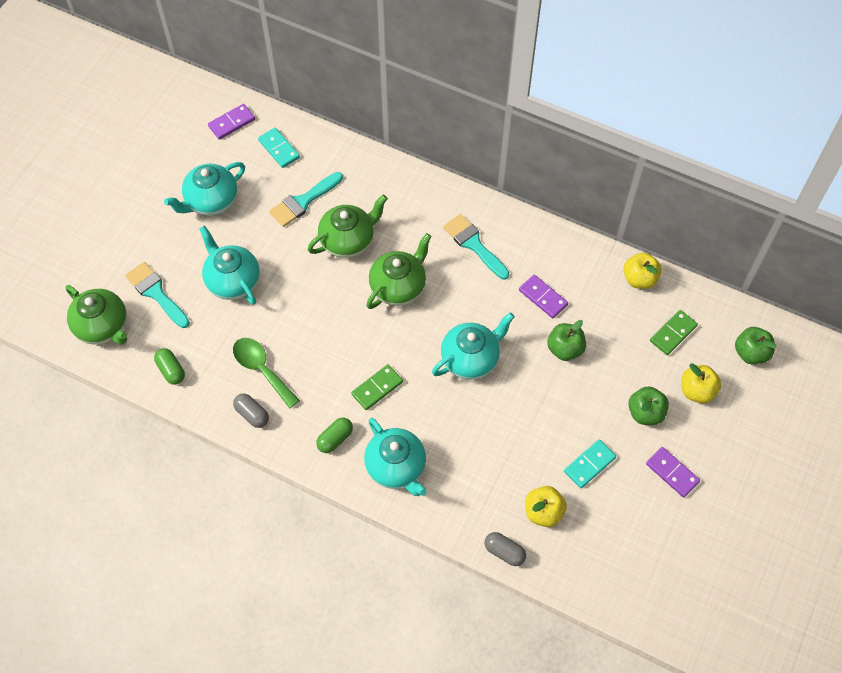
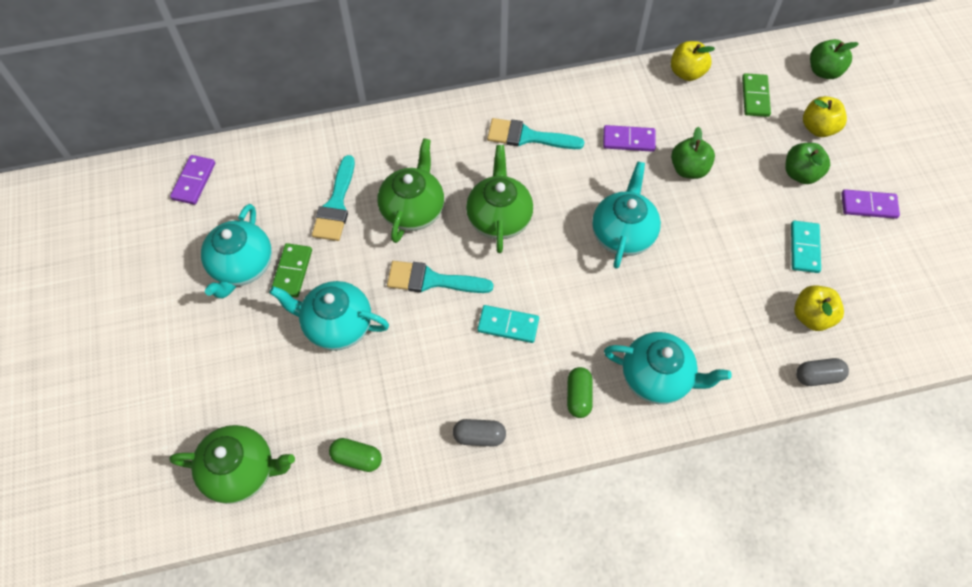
camera: 40 degrees left, 0 degrees up
turquoise brush [125,262,190,328] -> turquoise brush moved to [387,261,493,293]
green spoon [233,338,300,408] -> none
turquoise domino [258,128,300,168] -> turquoise domino moved to [477,305,539,343]
green domino [351,364,403,410] -> green domino moved to [271,243,312,297]

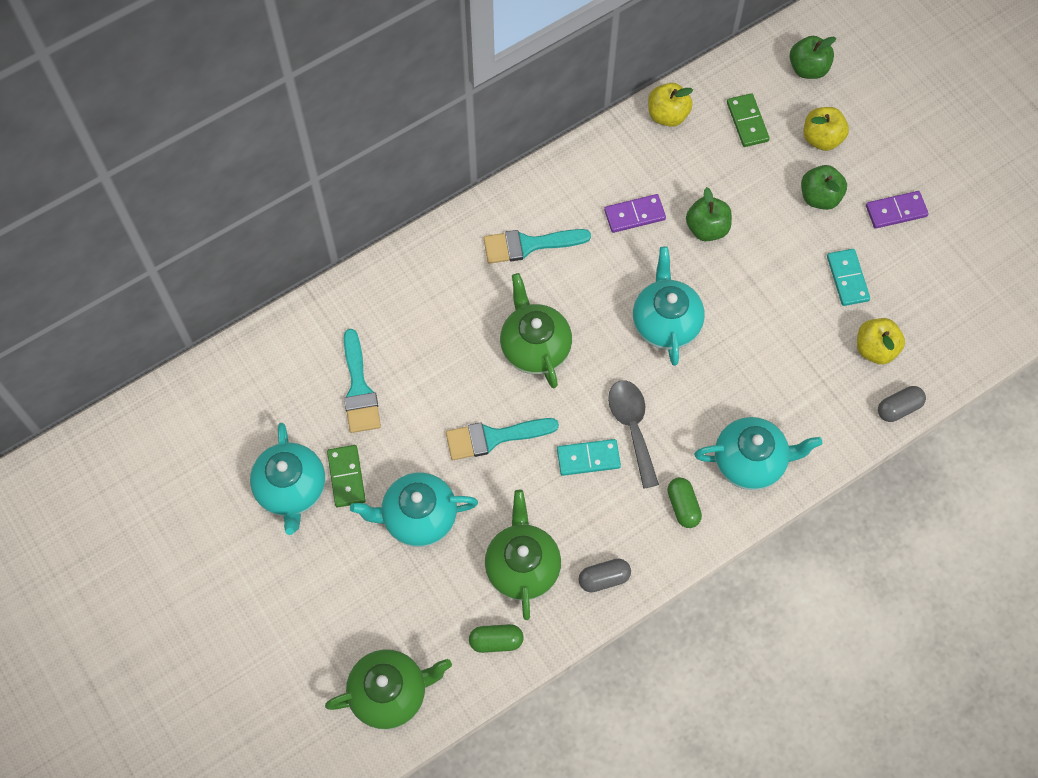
camera: 20 degrees left, 5 degrees up
purple domino [170,155,215,205] -> none
green teapot [378,138,444,243] -> green teapot moved to [485,490,561,620]
none -> grey spoon [608,380,659,489]

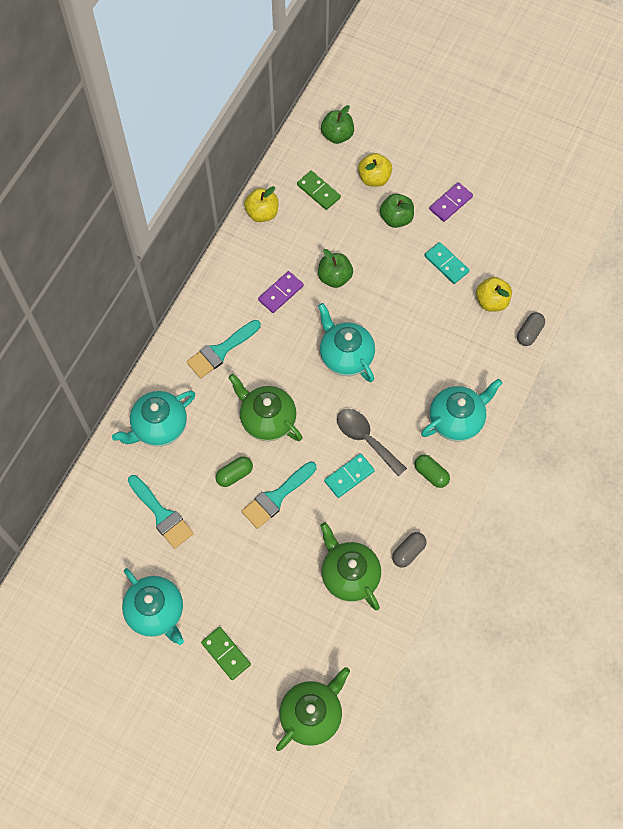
camera: 30 degrees left, 0 degrees up
green domino [327,445,366,507] -> green domino moved to [201,627,251,680]
turquoise teapot [350,473,478,547] -> turquoise teapot moved to [112,391,195,447]
green capsule [469,624,524,653] -> green capsule moved to [215,456,253,487]

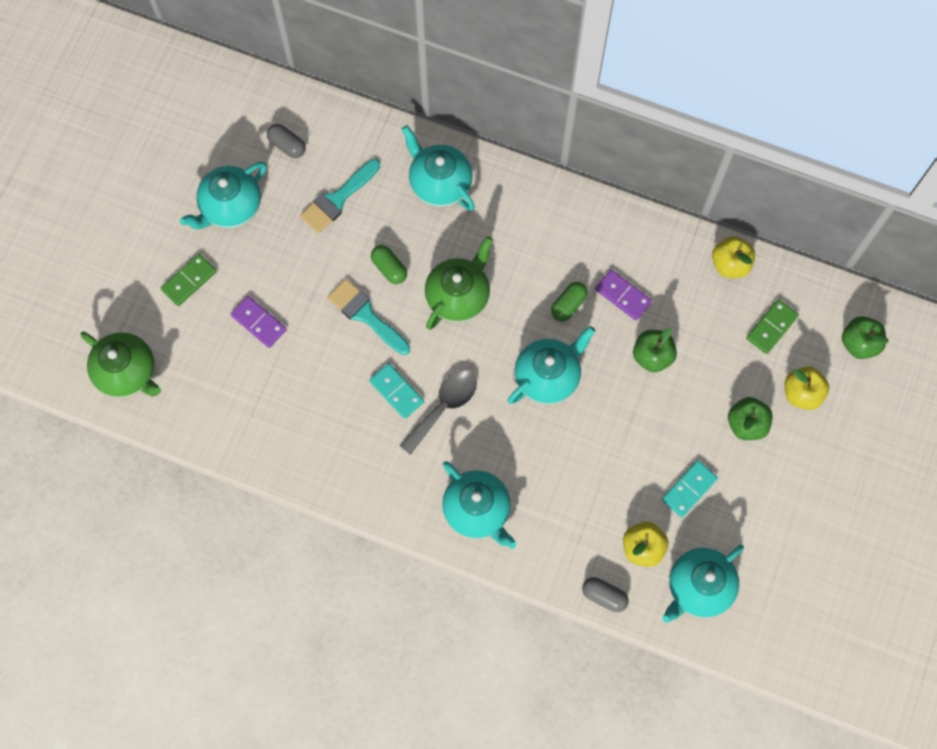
camera: 85 degrees right, 5 degrees up
turquoise brush [186,320,261,379] -> none
green teapot [320,522,381,610] -> none
grey capsule [392,532,426,568] -> grey capsule moved to [267,124,306,158]
green capsule [414,455,450,488] -> green capsule moved to [551,282,588,321]
purple domino [429,182,473,222] -> purple domino moved to [230,296,287,348]
none -> turquoise teapot [662,544,744,623]

